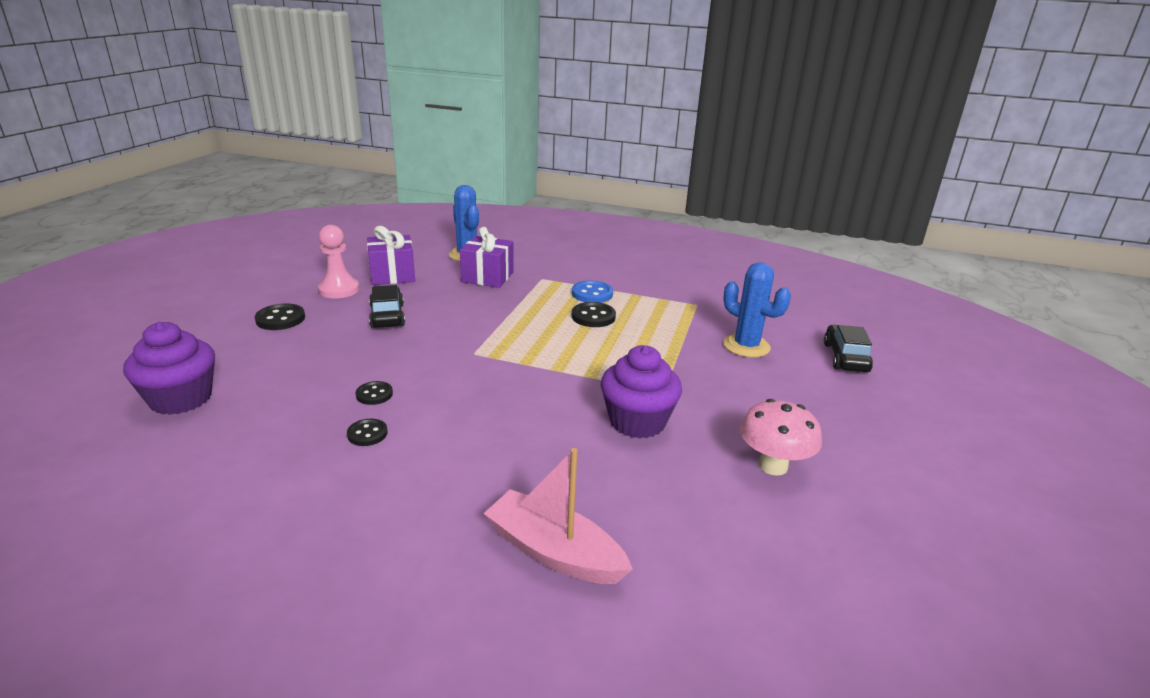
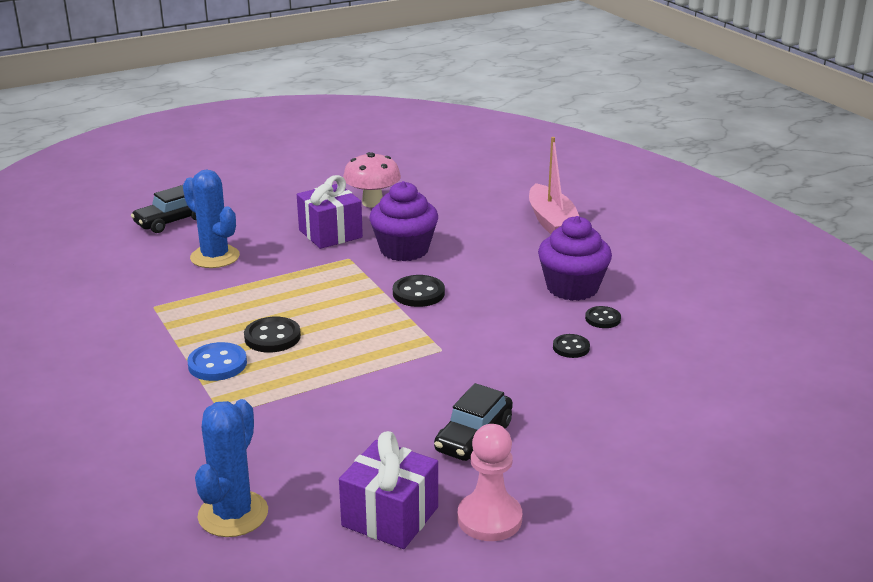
camera: 135 degrees left, 0 degrees up
purple cupcake [123,322,215,415] -> purple cupcake moved to [538,216,612,301]
black button [255,304,305,330] -> black button moved to [393,275,445,307]
purple gift [460,227,514,288] -> purple gift moved to [297,175,363,249]
blue cactus [723,262,791,358] -> blue cactus turned 45 degrees counterclockwise [183,169,240,268]

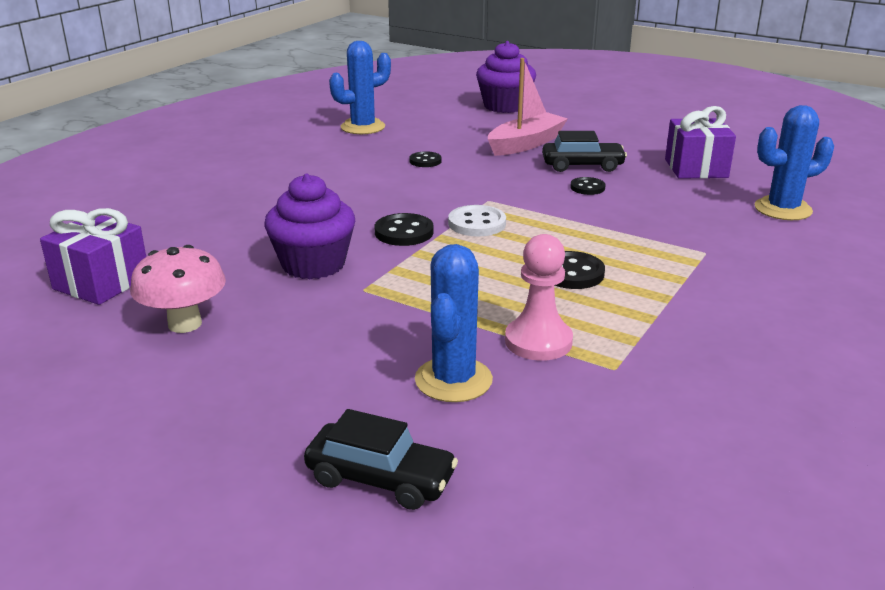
camera: 120 degrees left, 0 degrees up
blue button [187,342,247,381] -> none
purple gift [297,175,363,249] -> purple gift moved to [40,208,146,305]
pink pawn [457,424,522,541] -> pink pawn moved to [505,234,573,361]
pink boat [529,137,579,234] -> pink boat moved to [488,58,568,156]
purple cupcake [538,216,612,301] -> purple cupcake moved to [476,41,536,113]
black button [585,306,621,328] -> black button moved to [570,177,605,195]
none -> blue cactus [329,41,391,134]
none -> white button [448,205,506,236]

